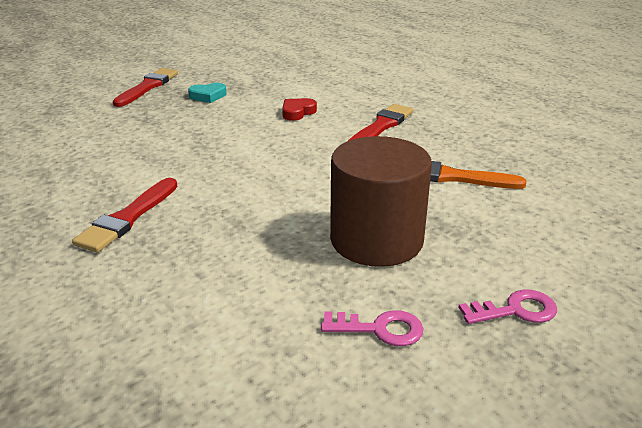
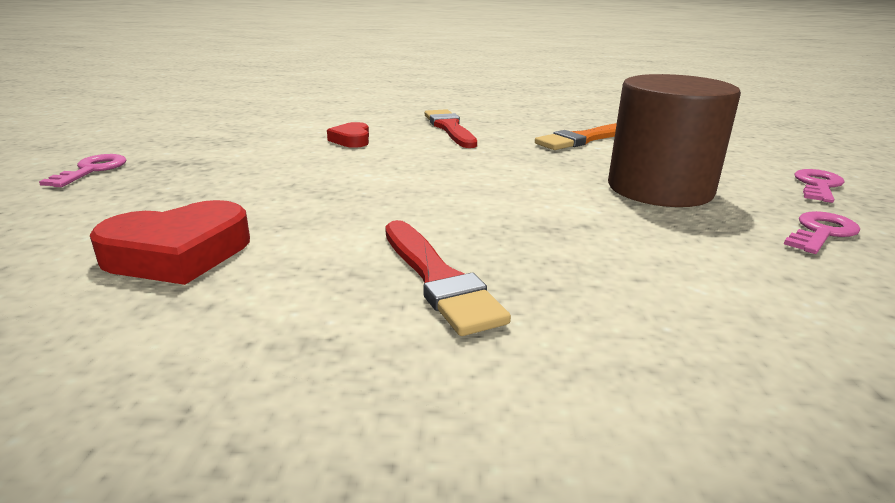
camera: 50 degrees left, 5 degrees down
red brush [113,68,178,107] -> pink key [39,154,126,187]
turquoise heart [188,83,227,103] -> none
none -> red heart [90,200,250,285]

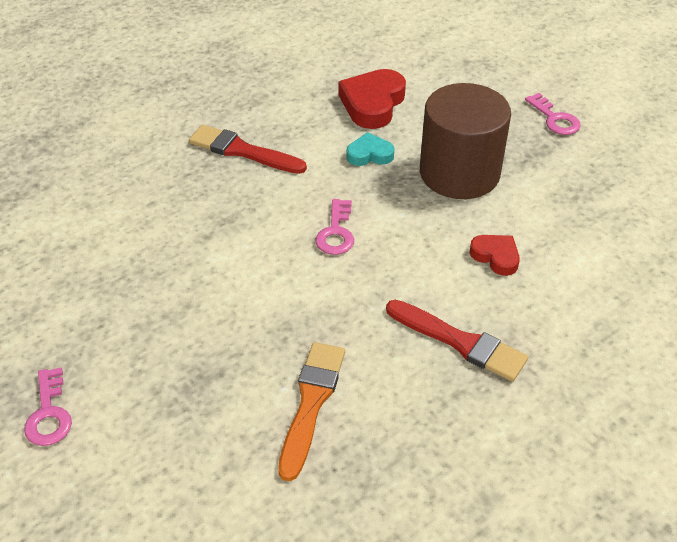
camera: 140 degrees right, 20 degrees up
brown cylinder [608,74,741,207] -> brown cylinder moved to [420,83,511,199]
pink key [784,211,860,254] -> pink key moved to [315,199,354,255]
none -> turquoise heart [346,132,395,166]

